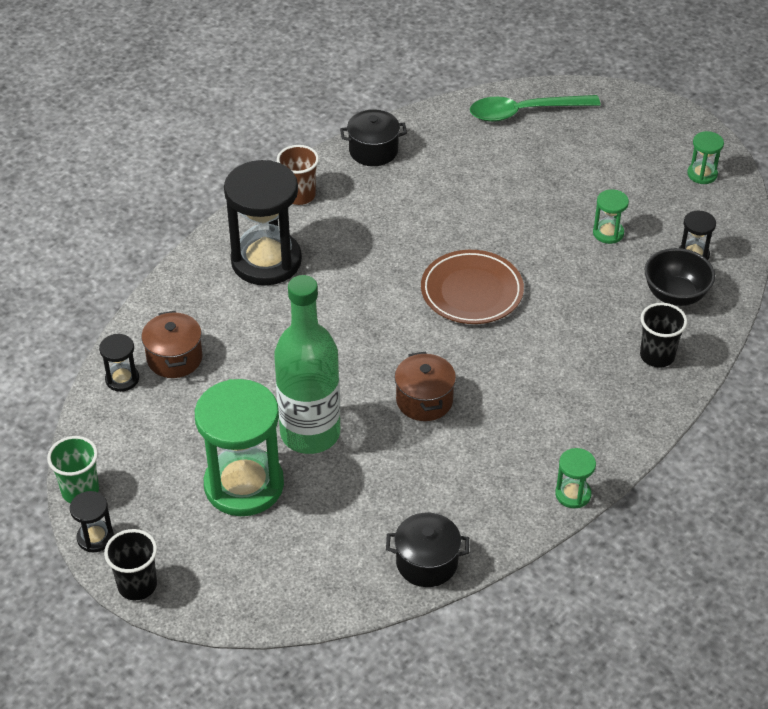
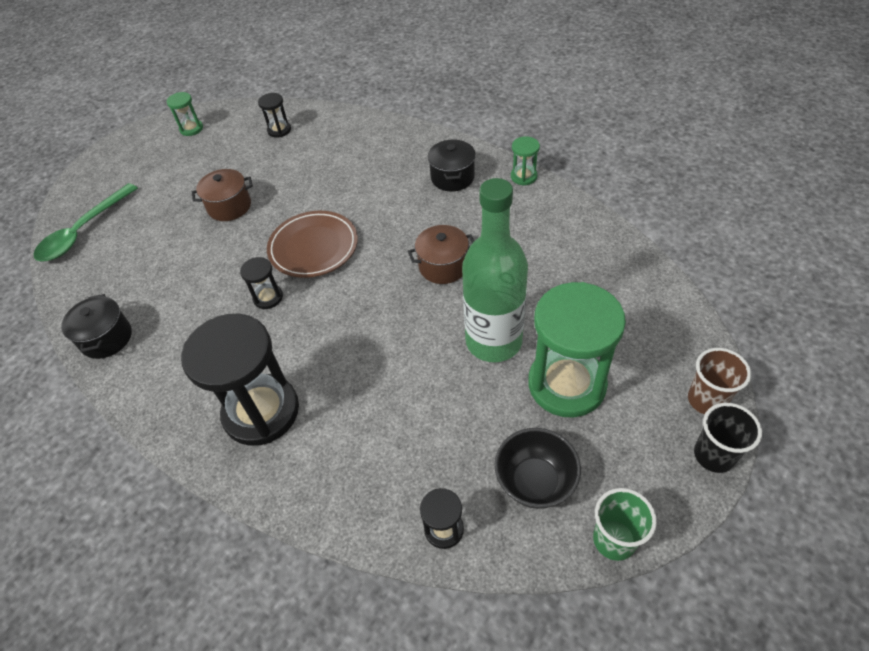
camera: 90 degrees left, 5 degrees up
black hourglass [70,491,114,552] -> black hourglass moved to [240,257,283,309]
brown pot [141,311,203,378] -> brown pot moved to [192,169,253,221]
brown cup [277,145,319,205] -> brown cup moved to [688,348,751,414]
black pot [386,513,469,587] -> black pot moved to [428,139,476,191]
green spoon [470,95,601,122] -> green spoon turned 45 degrees clockwise [34,183,138,261]
green hourglass [593,189,629,244] -> none
black cup [640,303,687,368] -> none
black bowl [645,248,715,306] -> black bowl moved to [495,428,581,509]

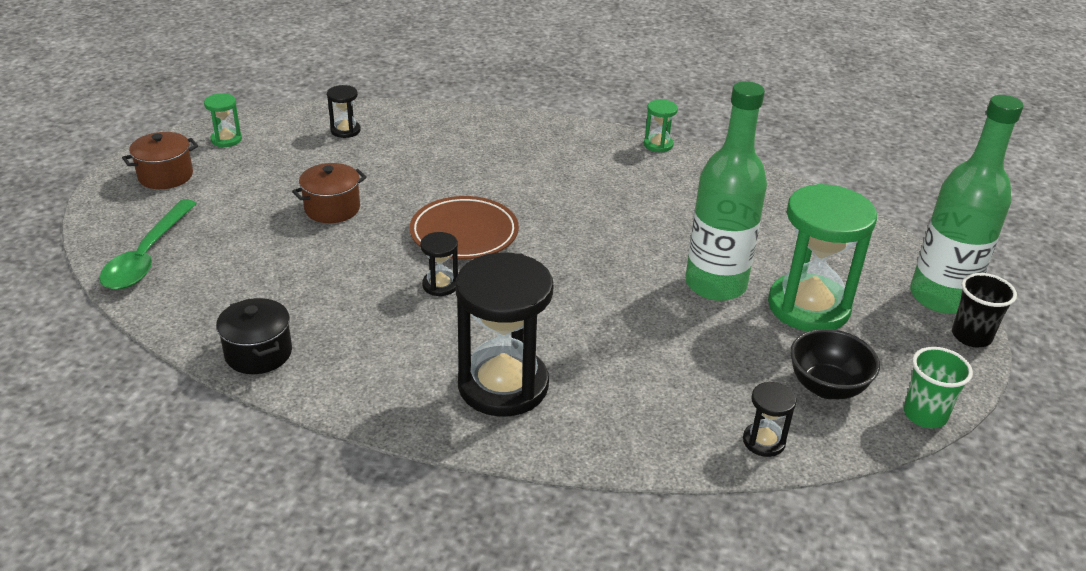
camera: 25 degrees left, 15 degrees down
brown pot [408,225,474,284] -> brown pot moved to [122,132,198,189]
black pot [428,139,476,191] -> none
brown cup [688,348,751,414] -> green bottle [910,95,1024,314]

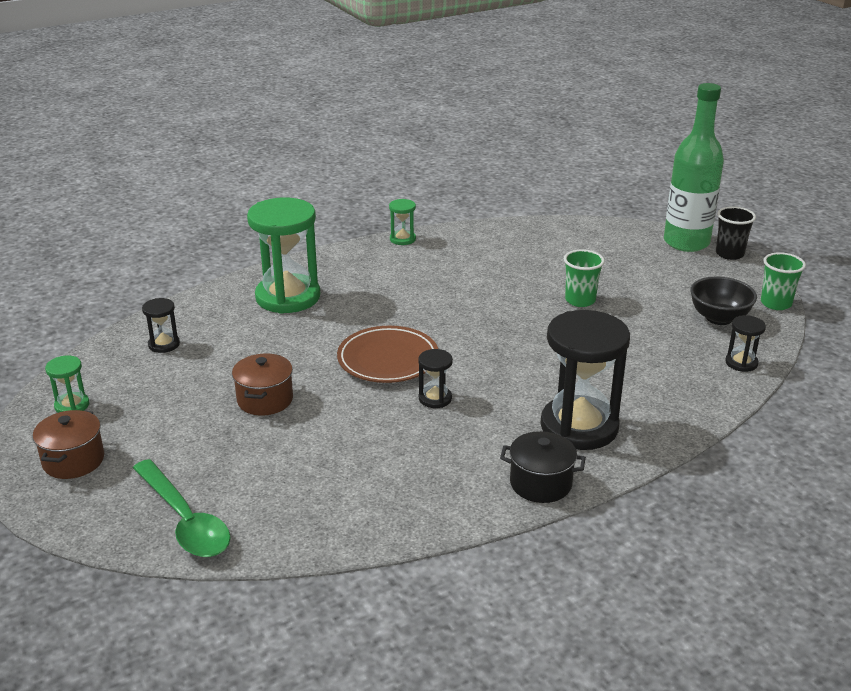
camera: 45 degrees left, 5 degrees down
black pot [216,298,292,374] -> black pot moved to [500,431,586,503]
green bottle [685,81,767,301] -> green cup [564,249,605,307]
green hourglass [768,184,877,331] -> green hourglass moved to [247,198,320,314]

